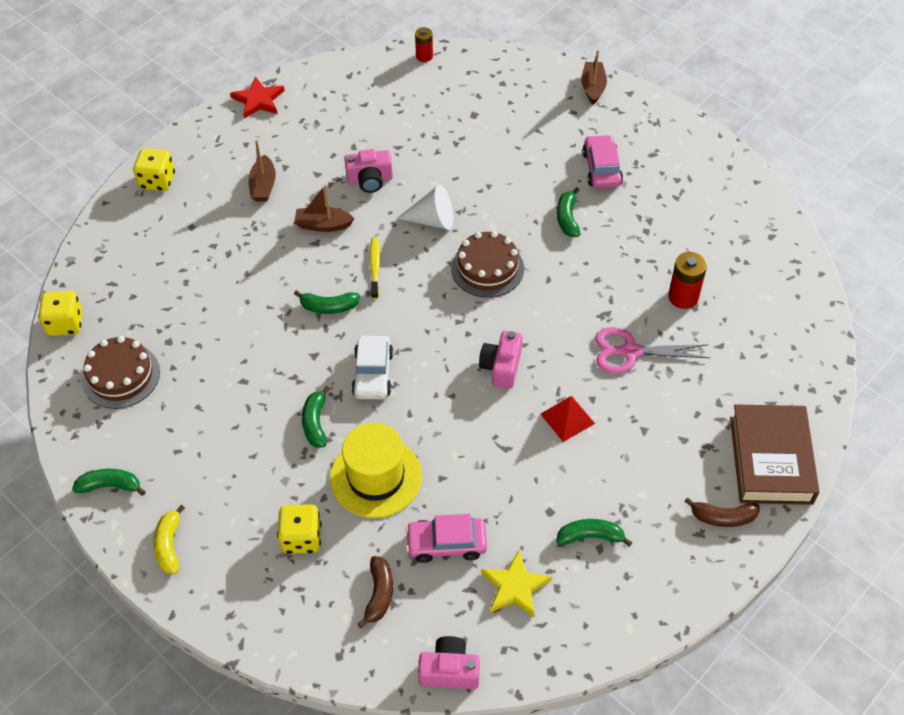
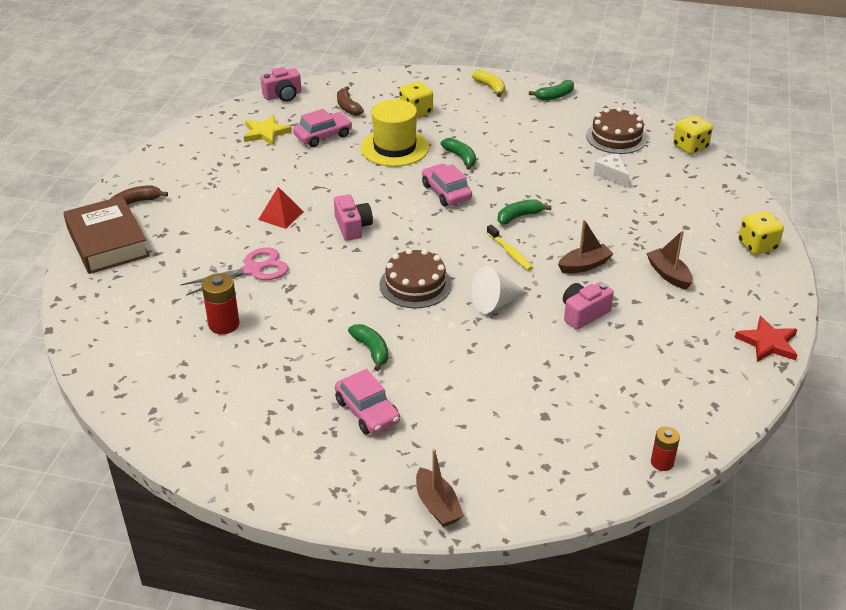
camera: 150 degrees right, 15 degrees down
white car [352,336,393,399] -> pink car [422,164,472,206]
green banana [556,519,633,547] -> none
none -> white cheese [594,154,629,188]

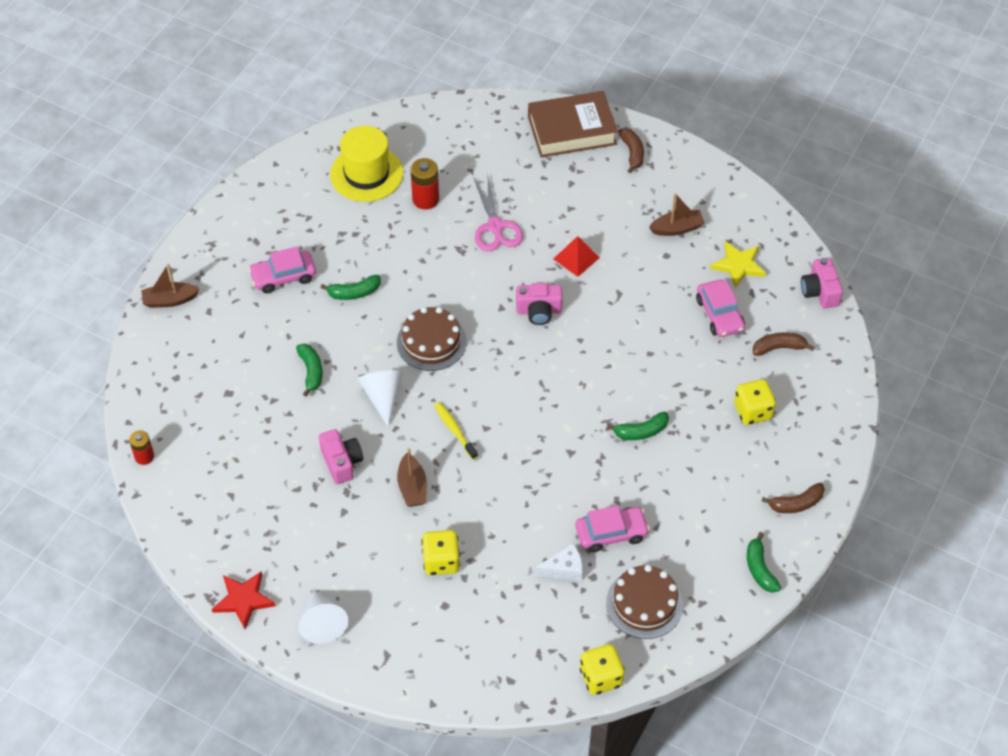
camera: 105 degrees right, 15 degrees up
yellow hat [361,99,429,167] -> yellow hat moved to [330,126,403,202]
pink car [422,164,472,206] -> pink car moved to [575,506,650,553]
yellow banana [472,70,505,97] -> brown banana [762,483,825,513]
yellow toothbrush [487,225,533,270] -> yellow toothbrush turned 75 degrees clockwise [434,402,478,460]
green banana [497,199,551,225] -> green banana moved to [296,343,323,397]
brown boat [646,231,693,289] -> brown boat moved to [649,193,705,236]
yellow dice [738,211,784,255] -> yellow dice moved to [422,530,460,575]
none -> white cone [299,589,348,644]

